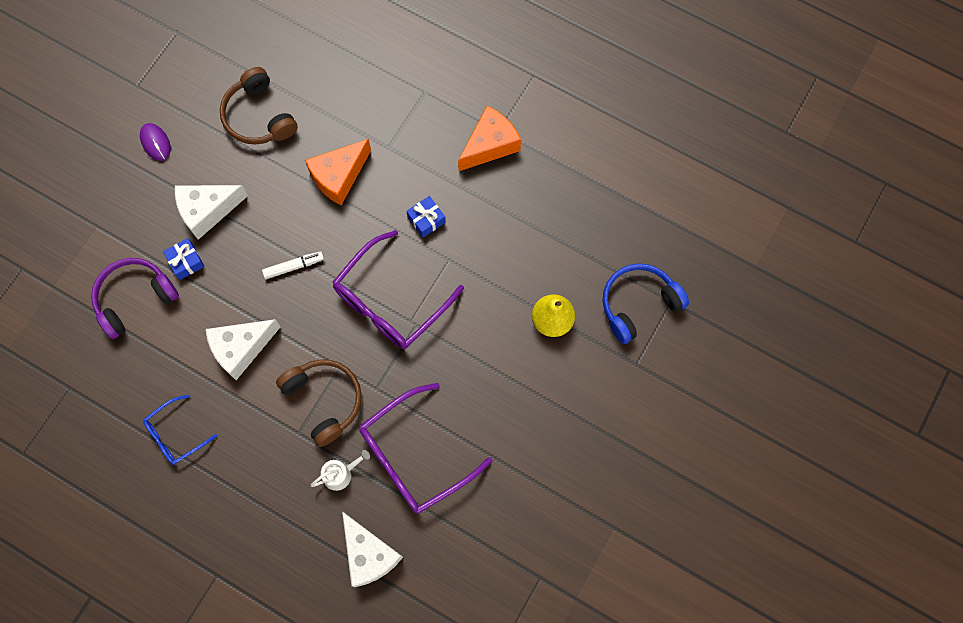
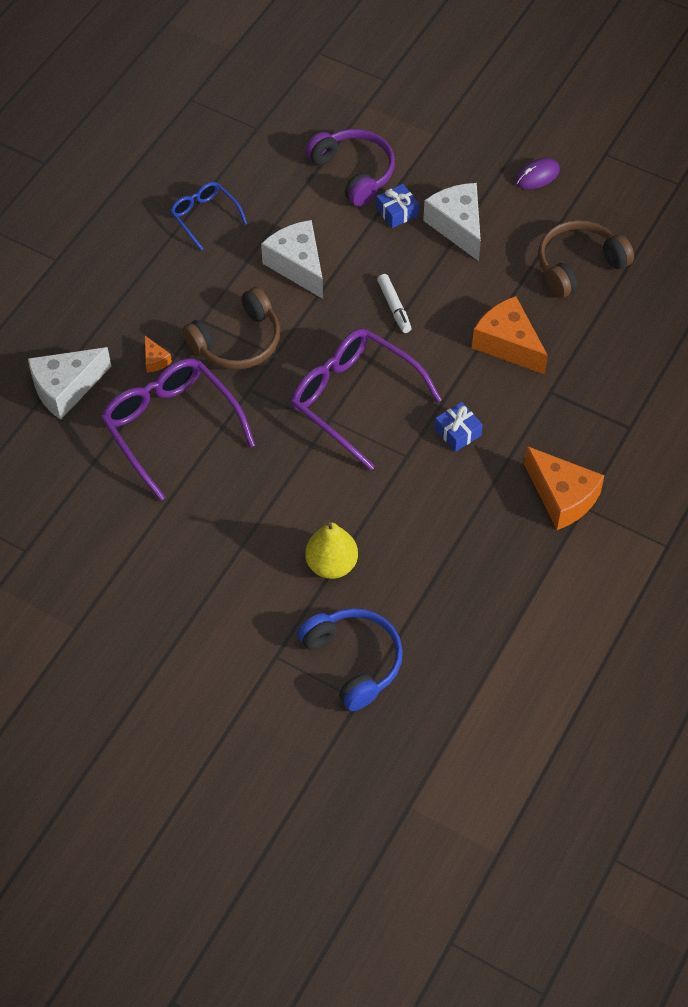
camera: 90 degrees right, 15 degrees down
white watering can [310,450,370,491] -> orange cheese [145,336,172,373]

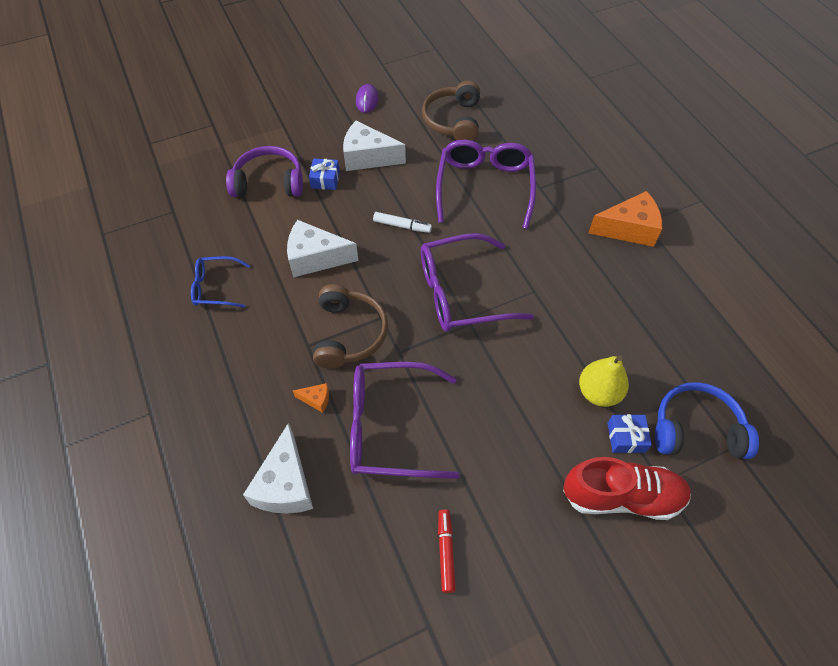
camera: 55 degrees left, 0 degrees up
blue gift [435,402,483,452] -> blue gift moved to [608,414,652,453]
orange cheese [472,296,548,375] -> purple glasses [436,139,536,229]
none -> red marker [438,509,456,593]
none -> red shoe [563,457,691,520]

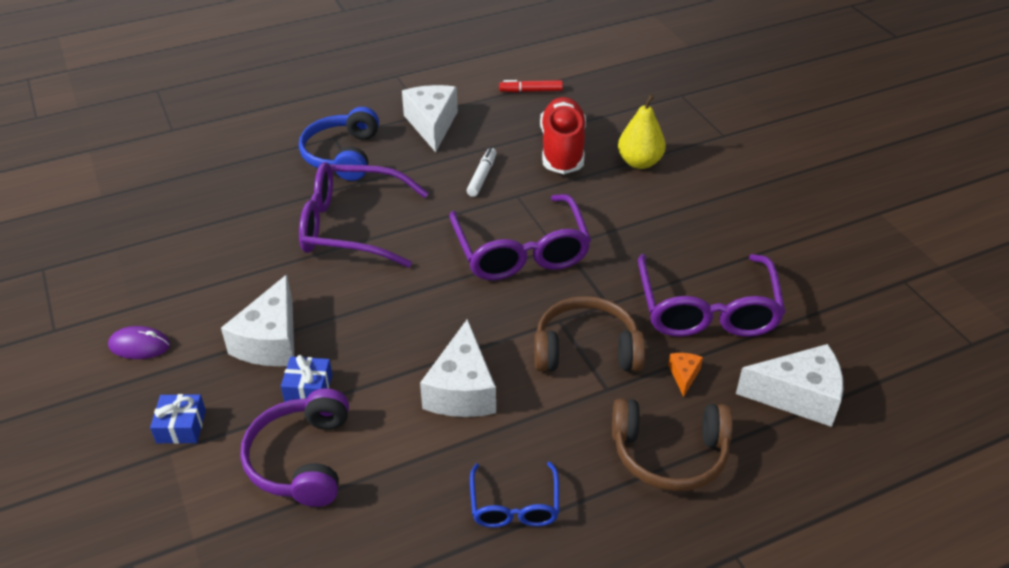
camera: 90 degrees left, 15 degrees down
white marker [373,212,432,233] -> white marker moved to [467,148,497,197]
brown headphones [422,80,480,141] -> brown headphones moved to [612,398,733,491]
red marker [438,509,456,593] -> red marker moved to [499,80,563,93]
red shoe [563,457,691,520] -> red shoe moved to [540,97,586,174]
orange cheese [588,191,662,247] -> white cheese [402,85,458,152]
blue gift [608,414,652,453] -> blue gift moved to [150,394,206,444]
blue headphones [655,382,759,459] -> blue headphones moved to [299,107,379,181]

